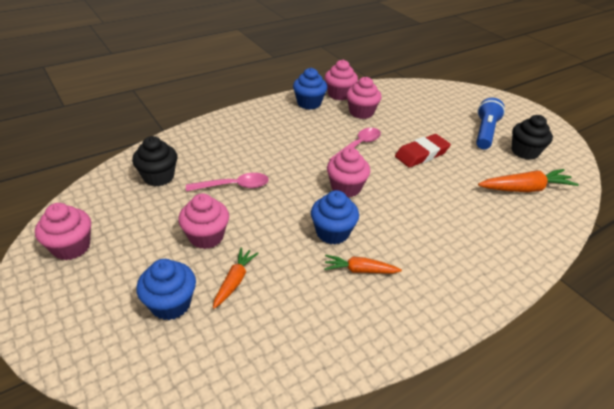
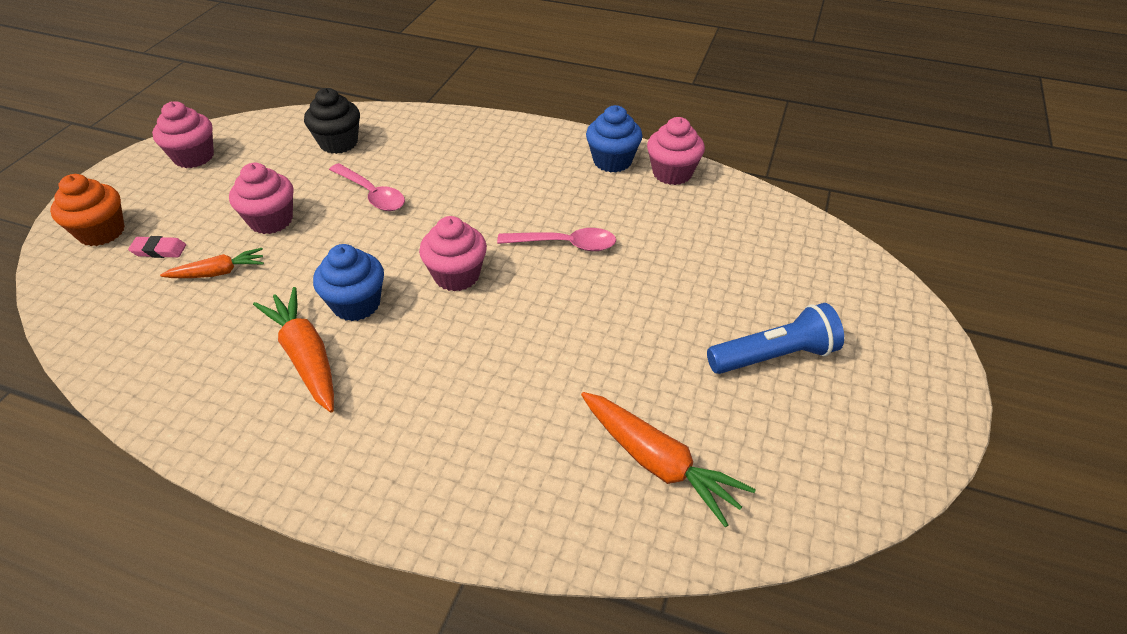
camera: 55 degrees right, 5 degrees up
blue cupcake [136,259,196,320] -> pink eraser [128,236,186,258]
orange carrot [324,255,402,273] -> orange carrot [253,287,334,413], size x1.62
pink cupcake [346,77,382,119] -> none
red eraser [395,134,451,168] -> none
black cupcake [512,115,553,160] -> none
none -> orange cupcake [50,174,125,246]

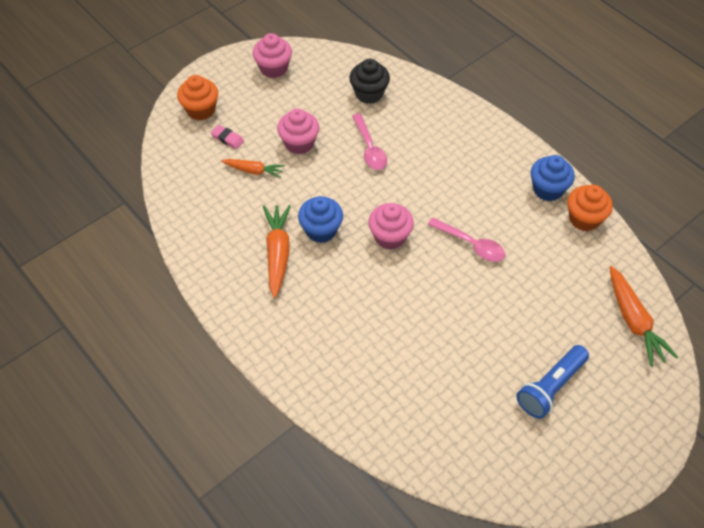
camera: 30 degrees right, 10 degrees up
orange carrot [581,392,756,527] -> orange carrot moved to [610,266,679,367]
pink cupcake [647,117,705,185] -> orange cupcake [567,185,613,231]
blue flashlight [707,303,844,374] -> blue flashlight turned 120 degrees clockwise [516,345,589,419]

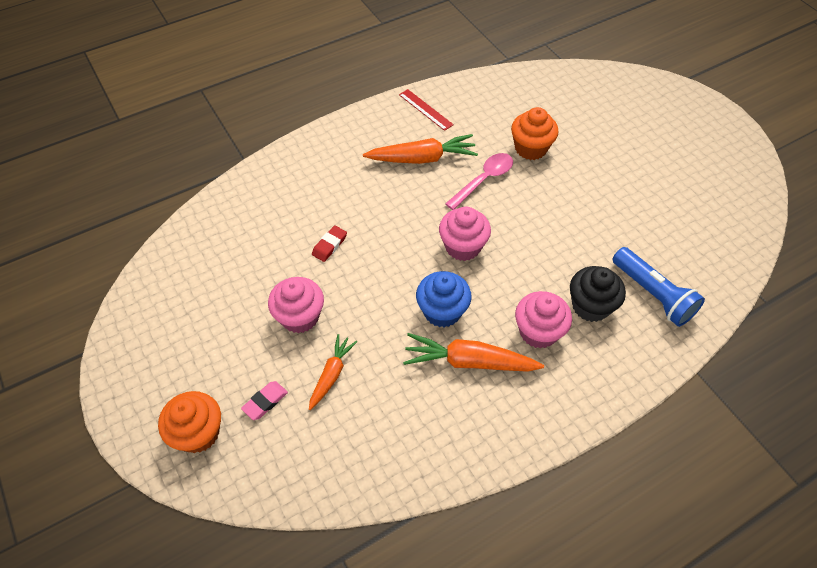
camera: 80 degrees left, 0 degrees up
pink cupcake [253,33,292,78] -> pink cupcake moved to [515,291,572,349]
black cupcake [349,59,390,104] -> black cupcake moved to [570,266,626,322]
pink spoon [352,114,387,170] -> red eraser [312,225,347,262]
blue flashlight [516,345,589,419] -> blue flashlight moved to [612,247,705,327]
blue cupcake [531,155,575,201] -> red ruler [399,89,454,131]
orange cupcake [567,185,613,231] -> orange cupcake moved to [511,107,559,160]
orange carrot [610,266,679,367] -> orange carrot moved to [363,134,478,164]

